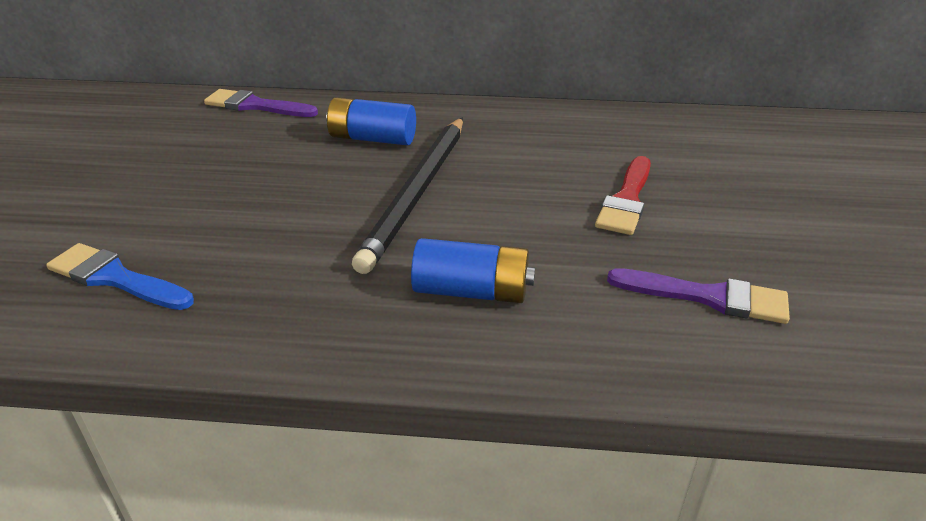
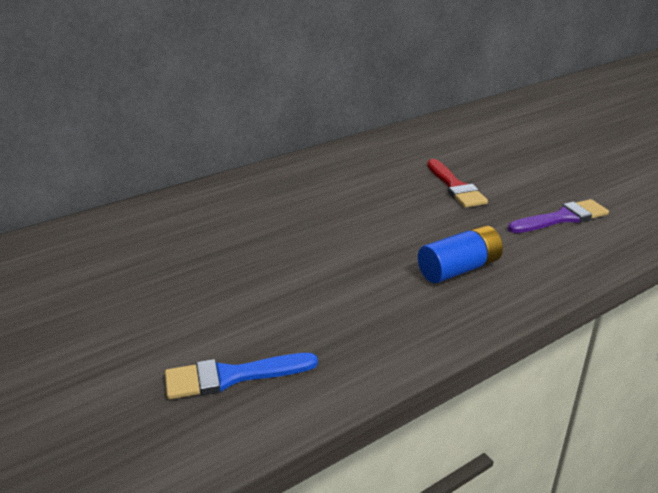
camera: 40 degrees left, 5 degrees down
purple brush [204,89,318,117] -> none
blue battery [326,97,416,145] -> none
black pencil [352,118,463,274] -> none

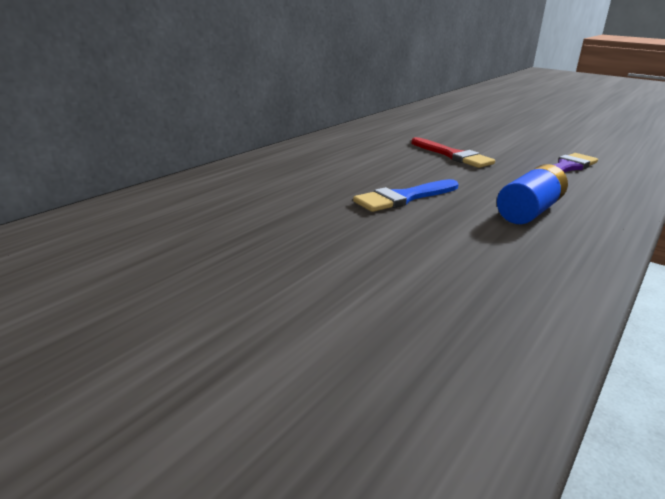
camera: 20 degrees left, 5 degrees down
blue brush [165,353,318,399] -> blue brush moved to [353,179,459,212]

